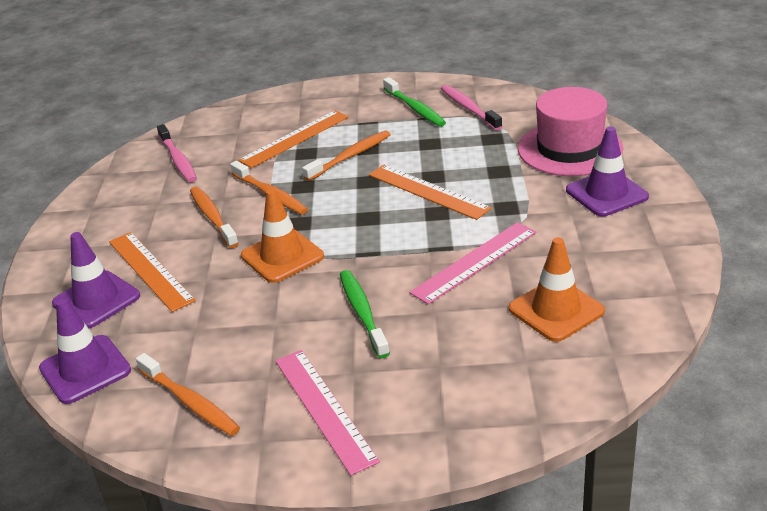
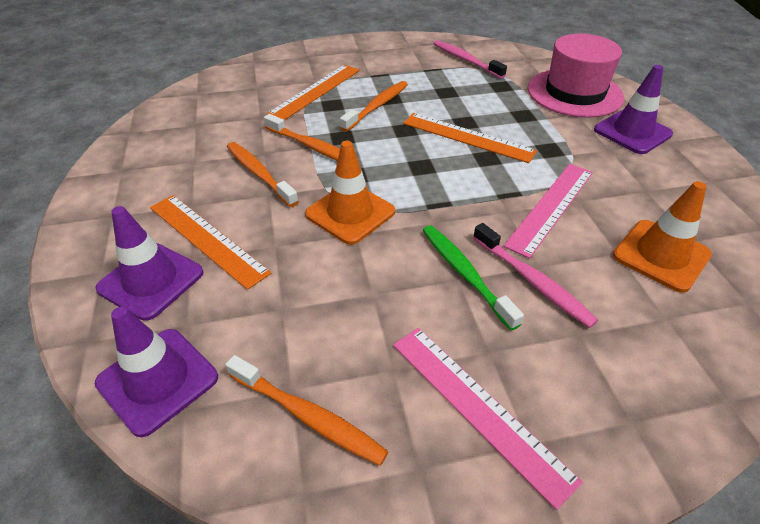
camera: 15 degrees left, 10 degrees up
pink toothbrush [157,124,197,182] -> pink toothbrush moved to [473,223,598,328]
green toothbrush [383,77,446,127] -> none

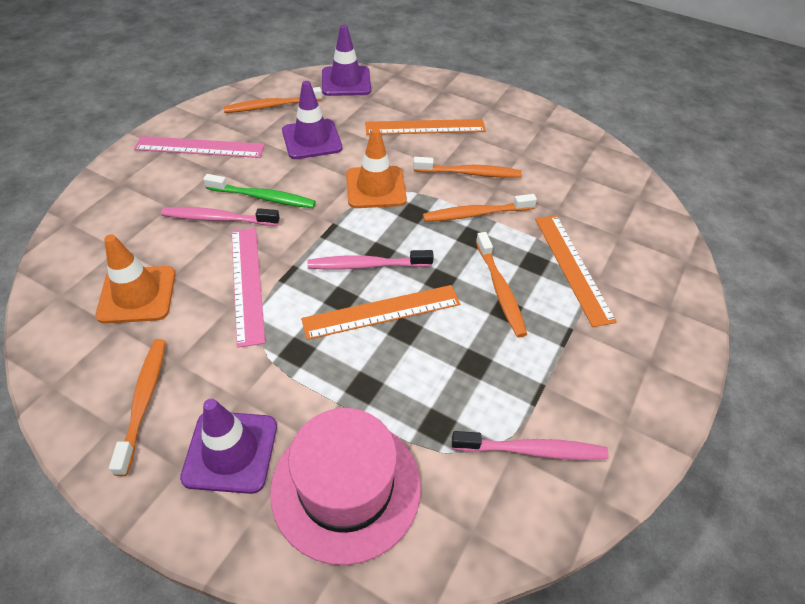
camera: 130 degrees right, 5 degrees up
purple traffic cone [96,206,203,321] -> purple traffic cone moved to [282,81,342,159]
none -> orange toothbrush [109,339,166,476]
none -> pink toothbrush [307,250,434,270]

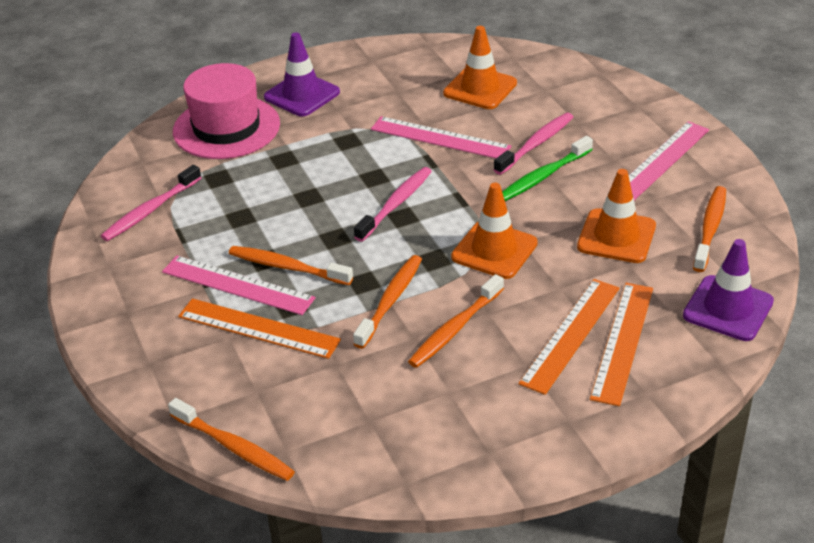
camera: 130 degrees right, 10 degrees down
orange toothbrush [109,339,166,476] -> orange toothbrush moved to [168,398,295,481]
purple traffic cone [282,81,342,159] -> orange traffic cone [577,169,656,263]
orange ruler [301,285,460,340] -> orange ruler moved to [590,283,653,406]
none -> pink ruler [162,255,316,315]

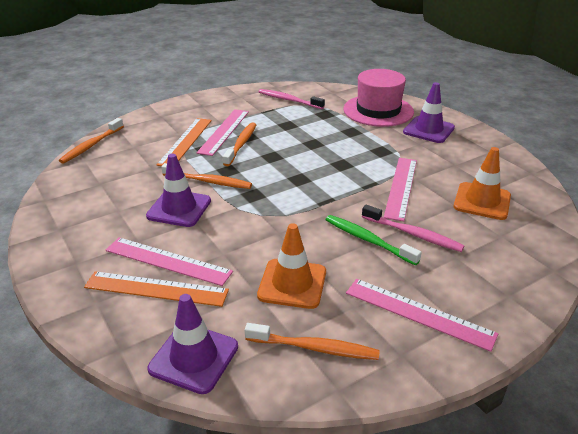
camera: 80 degrees right, 5 degrees down
pink toothbrush [354,167,432,242] -> none
orange toothbrush [408,274,504,368] -> purple traffic cone [146,154,211,227]
orange traffic cone [451,183,538,279] -> none
orange ruler [518,279,619,395] -> pink ruler [105,237,233,286]

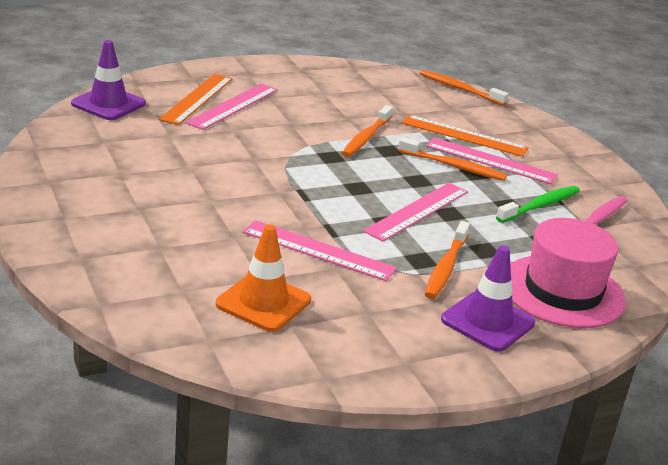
camera: 95 degrees right, 5 degrees down
purple traffic cone [146,154,211,227] -> none
orange toothbrush [245,323,380,360] -> orange toothbrush moved to [425,221,470,299]
orange traffic cone [257,223,326,309] -> none
green toothbrush [325,215,422,266] -> green toothbrush moved to [496,186,580,223]
pink ruler [346,279,498,352] -> pink ruler moved to [363,183,468,242]
pink toothbrush [362,205,465,252] -> none

